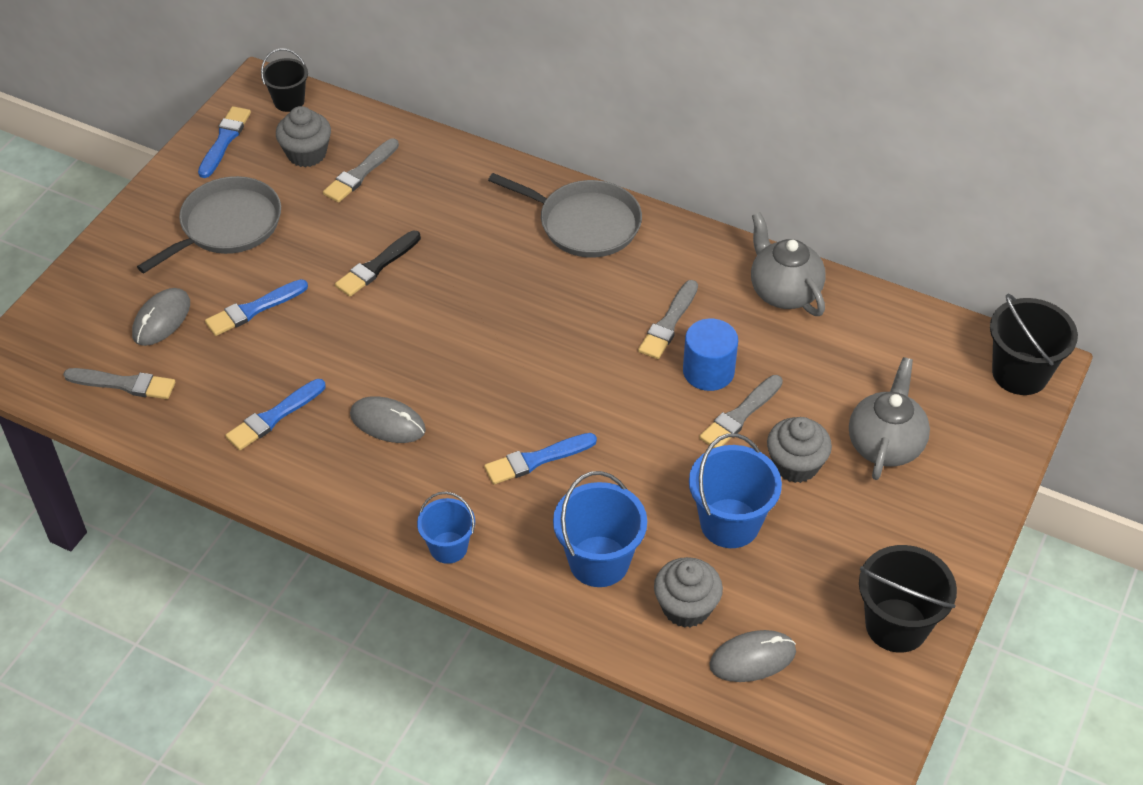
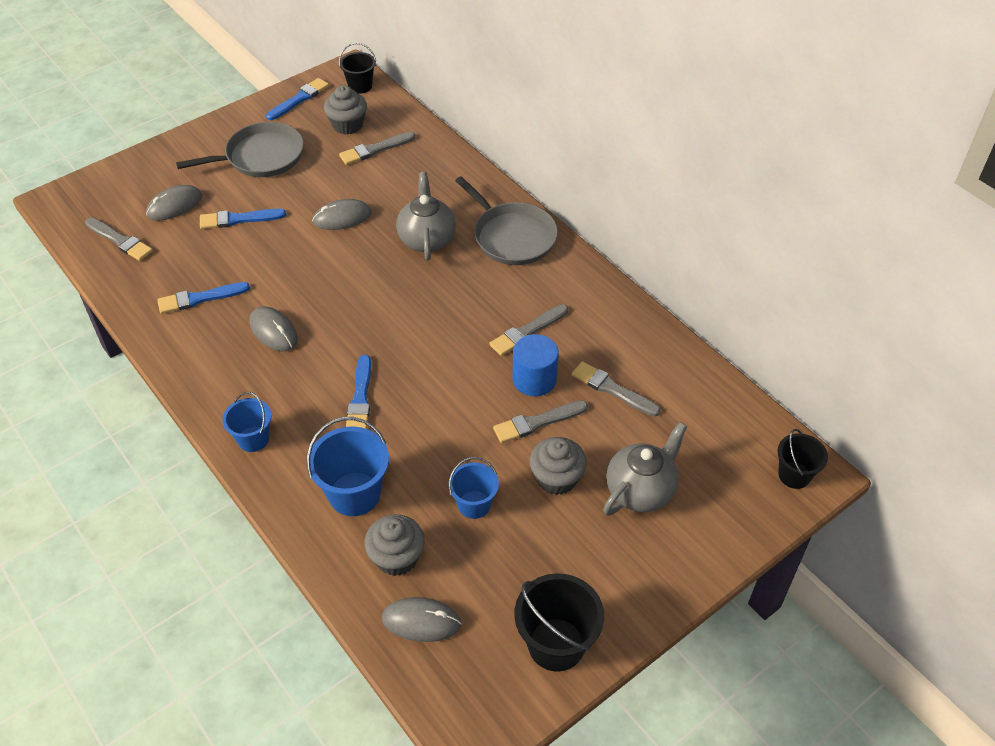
camera: 25 degrees right, 0 degrees up
black brush [335,231,421,297] -> grey mouse [312,199,372,230]
blue brush [484,433,597,484] -> blue brush turned 90 degrees counterclockwise [346,355,371,429]
blue bucket [689,433,782,548] -> blue bucket [448,457,499,519], size x0.63
grey teapot [751,212,826,316] -> grey teapot moved to [396,172,456,261]
black bucket [990,293,1078,395] -> black bucket [777,429,828,489], size x0.63
none -> grey brush [571,361,661,417]

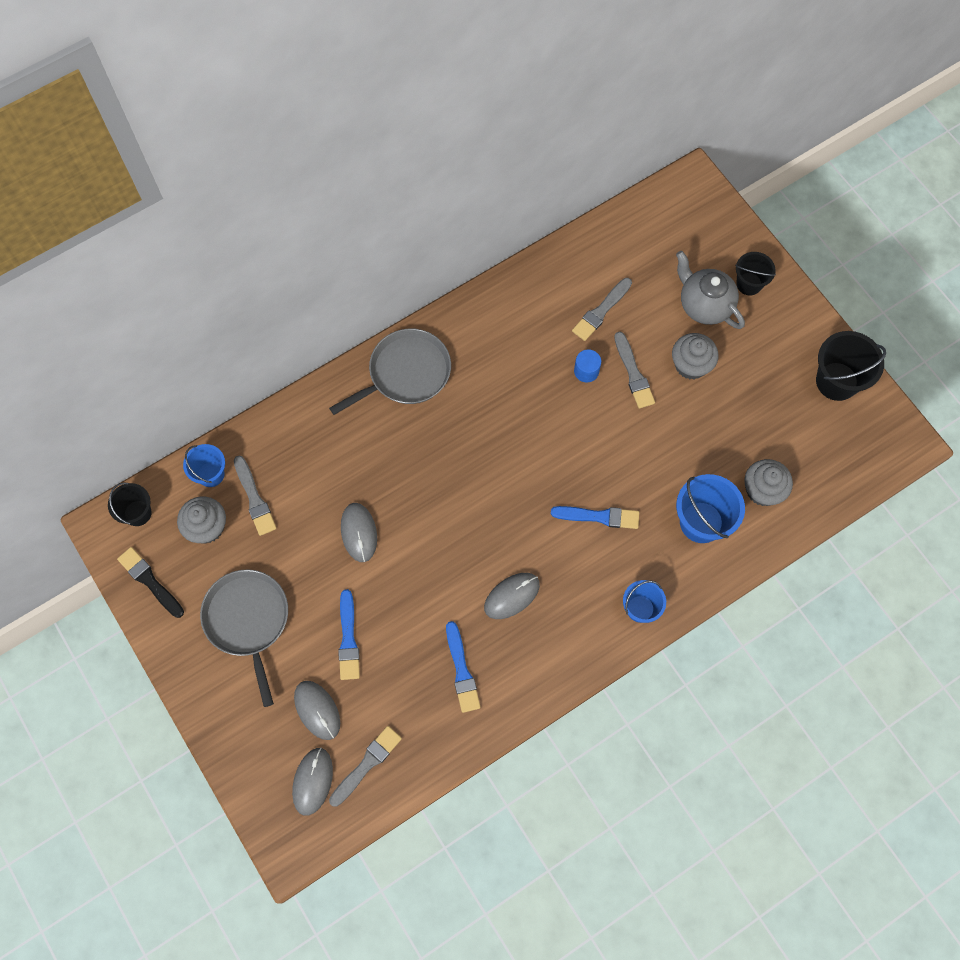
camera: 85 degrees left, 20 degrees up
blue brush [266,78,329,120] -> black brush [117,547,184,618]
grey mouse [382,597,462,642] -> grey mouse moved to [292,748,333,816]
grey teapot [396,172,456,261] -> none
blue bucket [448,457,499,519] -> blue bucket moved to [183,444,225,487]
grey brush [489,304,568,356] -> none
blue cylinder [512,334,559,396] -> blue cylinder [574,350,601,383], size x0.65
black bucket [777,429,828,489] -> black bucket moved to [735,252,776,295]

